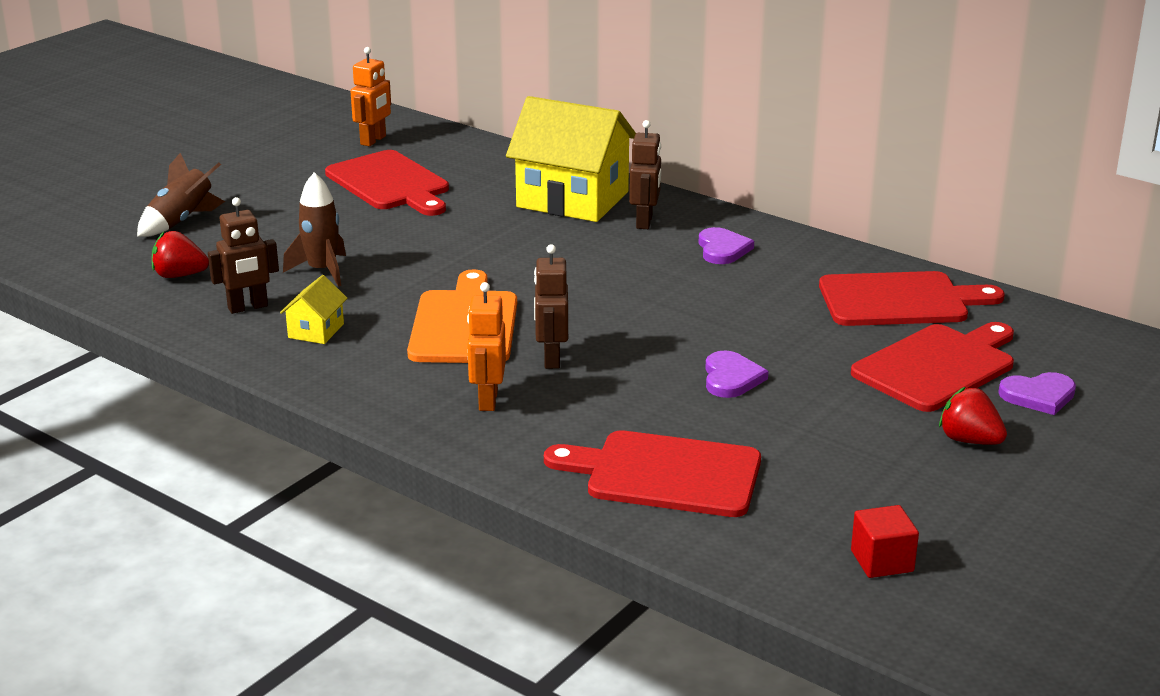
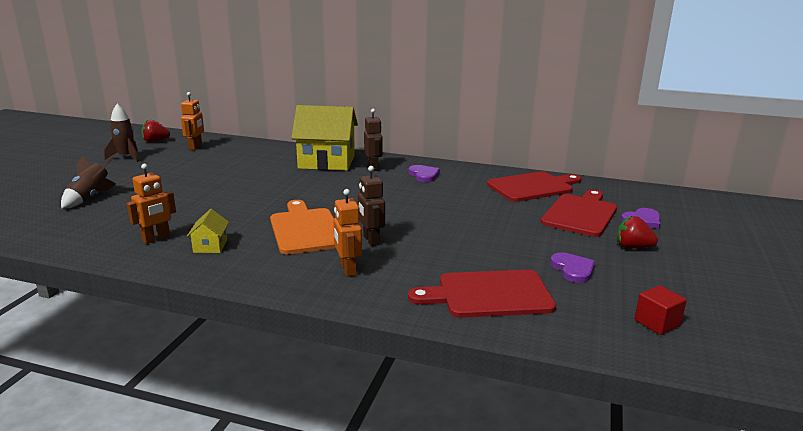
camera: 20 degrees left, 5 degrees down
red strawberry [151,231,209,278] -> red strawberry moved to [141,120,170,143]
brown robot [208,197,279,314] -> orange robot [127,164,176,244]
brown rocket [283,172,346,287] -> brown rocket moved to [104,104,139,162]
red cutting board [325,150,449,216] -> none
purple heart [705,350,768,398] -> purple heart moved to [550,252,595,283]

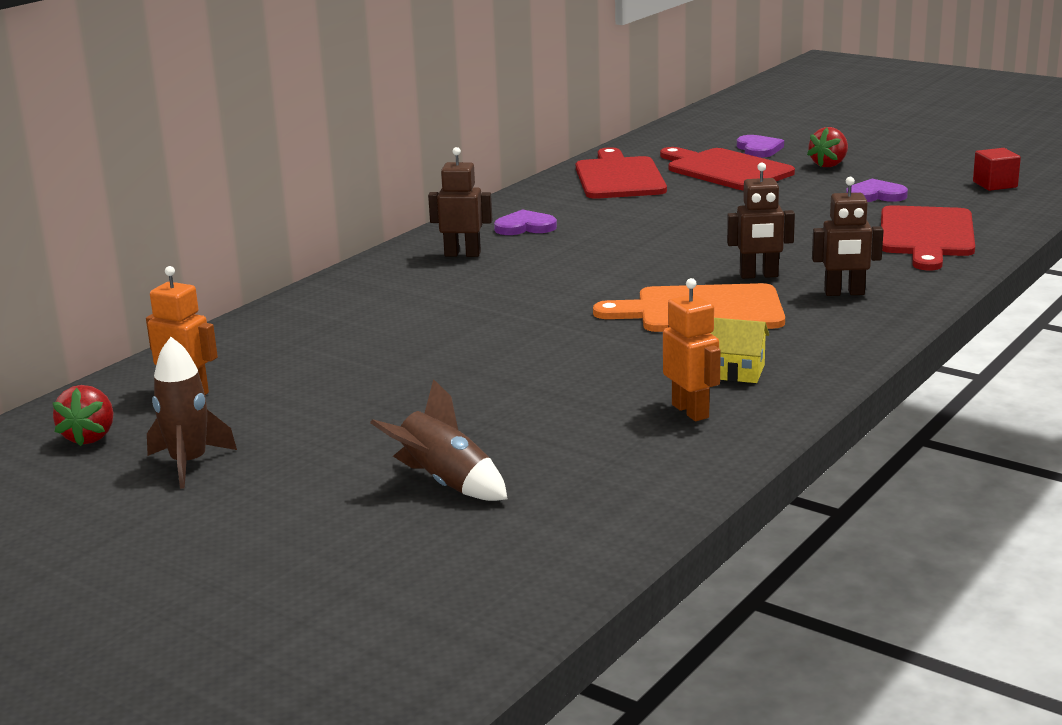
camera: 70 degrees left, 0 degrees up
yellow house [291,105,358,171] -> none
orange robot [333,189,362,277] -> brown robot [812,177,884,296]

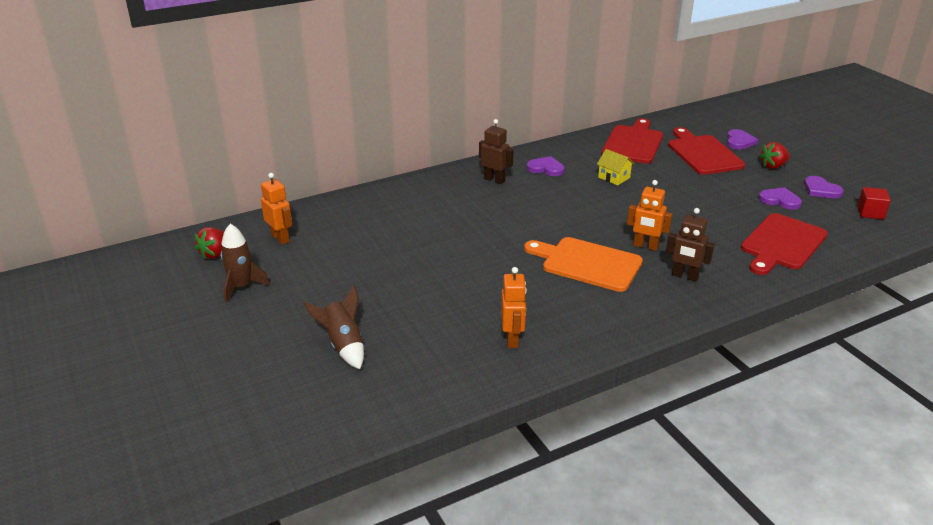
camera: 25 degrees right, 10 degrees up
yellow house [710,318,769,383] -> yellow house moved to [597,149,635,185]
brown robot [727,163,795,279] -> orange robot [627,180,672,251]
none -> purple heart [804,176,843,198]

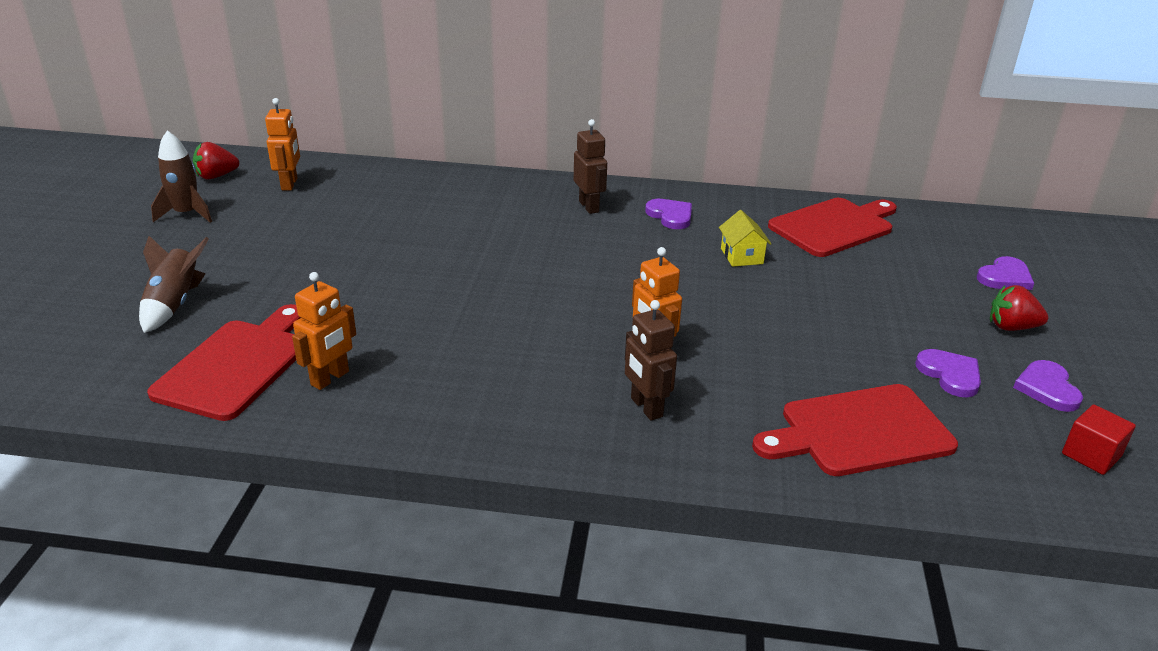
camera: 35 degrees right, 0 degrees up
orange cutting board [524,237,643,292] -> none
red cutting board [668,127,745,175] -> red cutting board moved to [147,304,301,421]

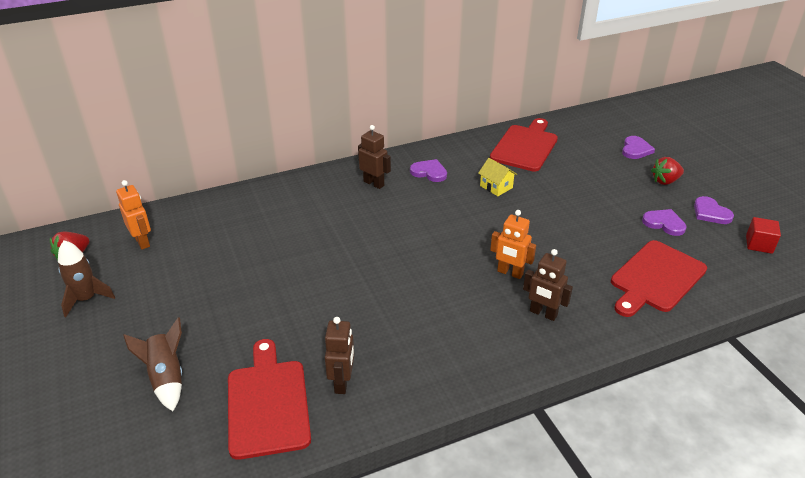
camera: 30 degrees left, 5 degrees up
orange robot [292,272,356,390] -> brown robot [325,317,354,394]

